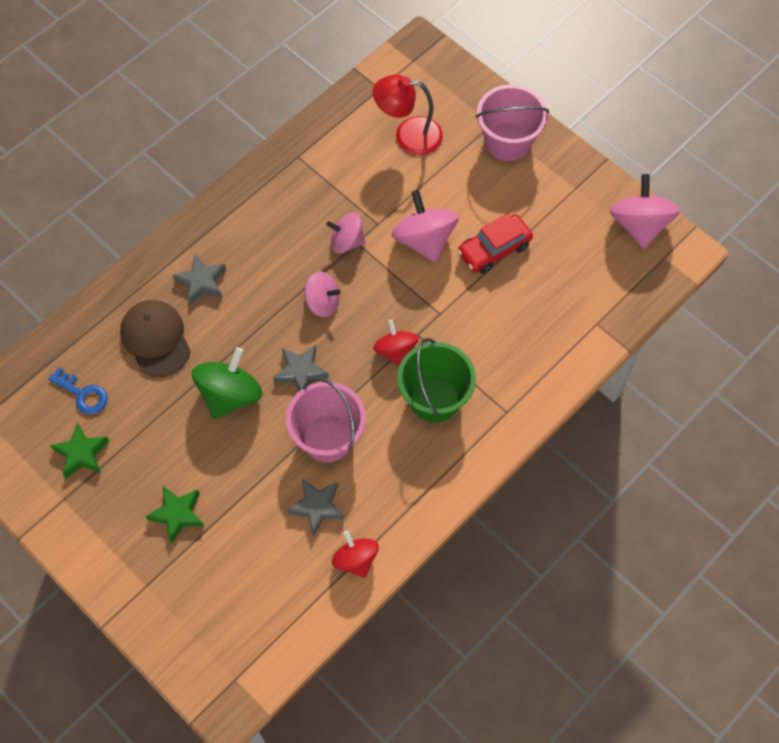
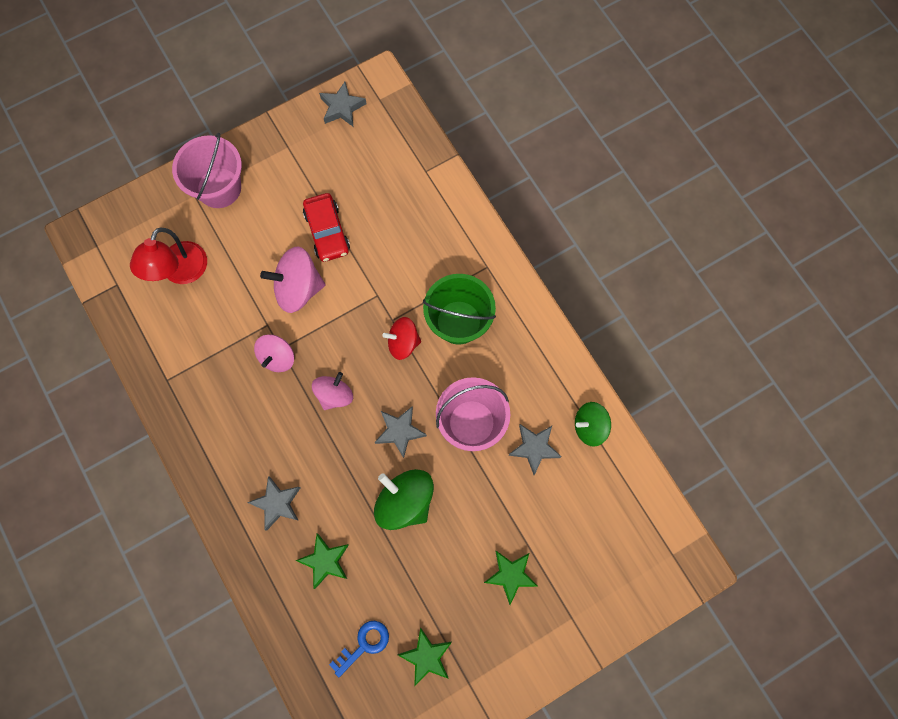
camera: 75 degrees left, 10 degrees up
brown cap [120,300,191,377] -> green star [295,533,349,589]
red spinning top [332,530,379,578] -> green spinning top [575,402,611,446]
pink spinning top [610,174,680,249] -> grey star [319,82,367,126]

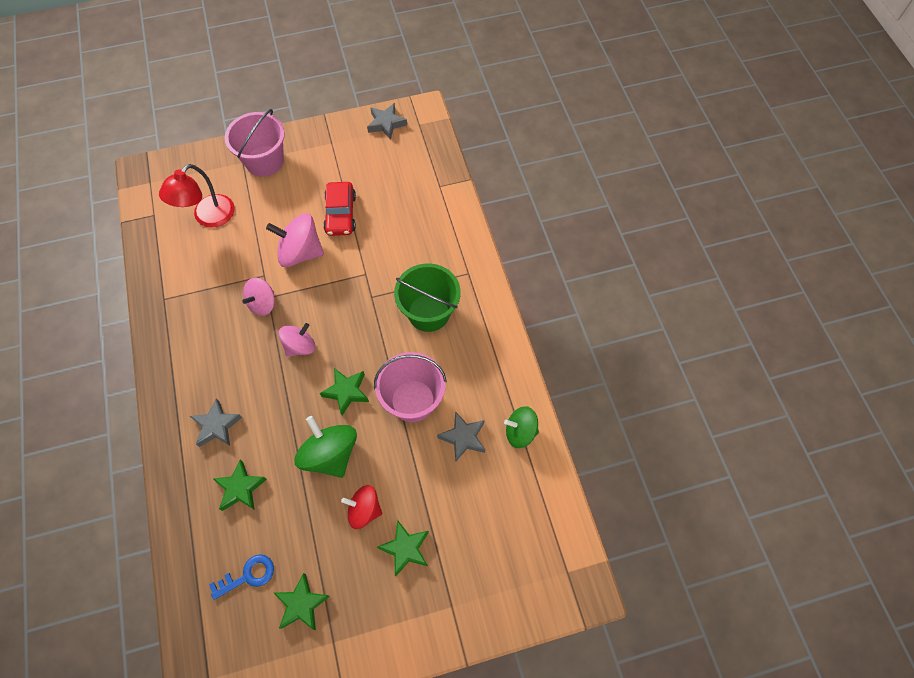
camera: 15 degrees right, 10 degrees down
grey star [375,406,427,458] -> green star [320,368,369,416]
red spinning top [382,317,421,360] -> red spinning top moved to [341,485,382,529]

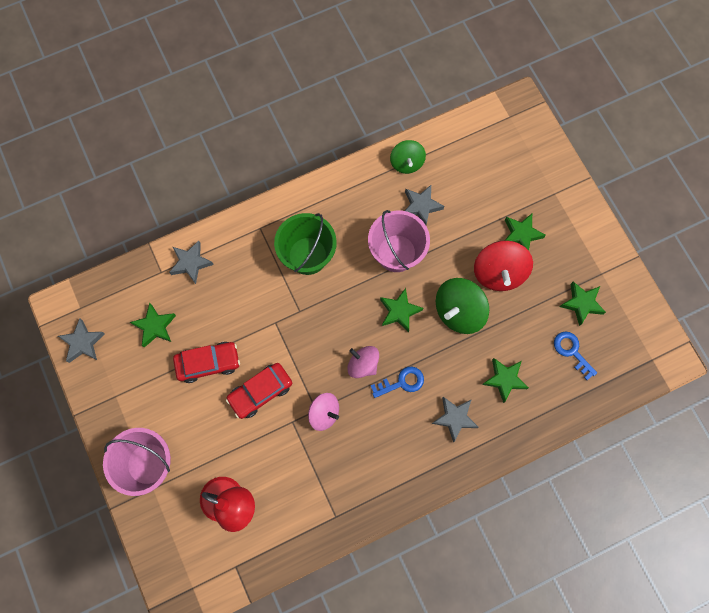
camera: 100 degrees left, 10 degrees up
pink spinning top [266,213,324,267] -> red car [226,363,292,419]
red spinning top [341,485,382,529] -> red spinning top [474,240,533,291], size x1.55
none -> green star [130,303,176,348]
none -> grey star [169,240,214,284]
none -> blue key [370,367,424,398]

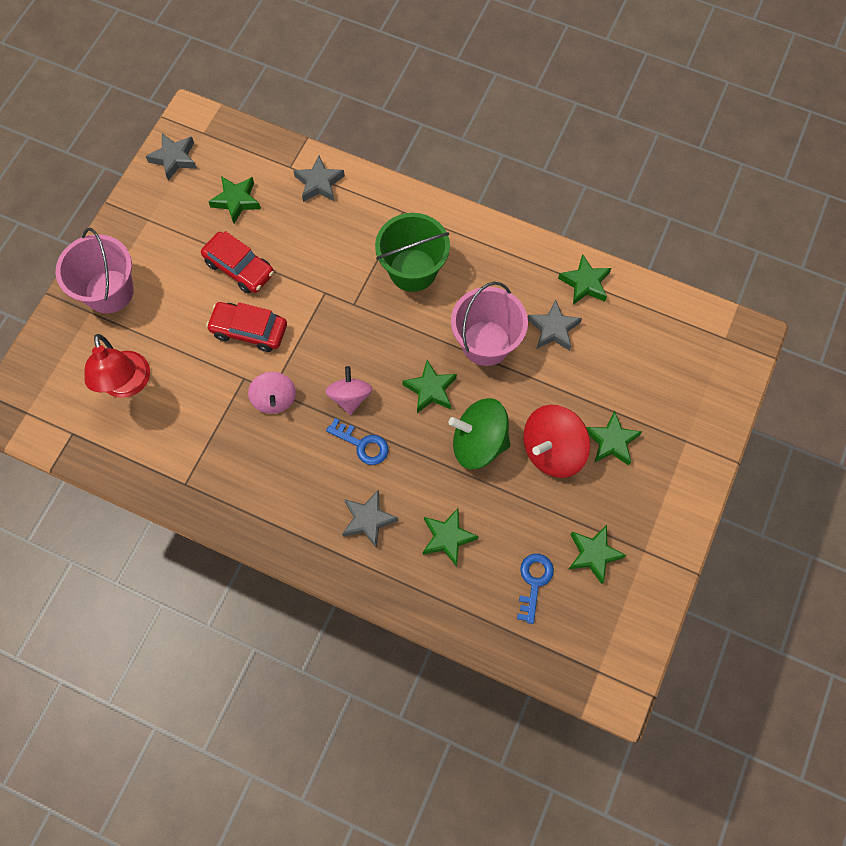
camera: 50 degrees right, 5 degrees down
green spinning top [390,140,426,174] -> green star [558,254,611,305]

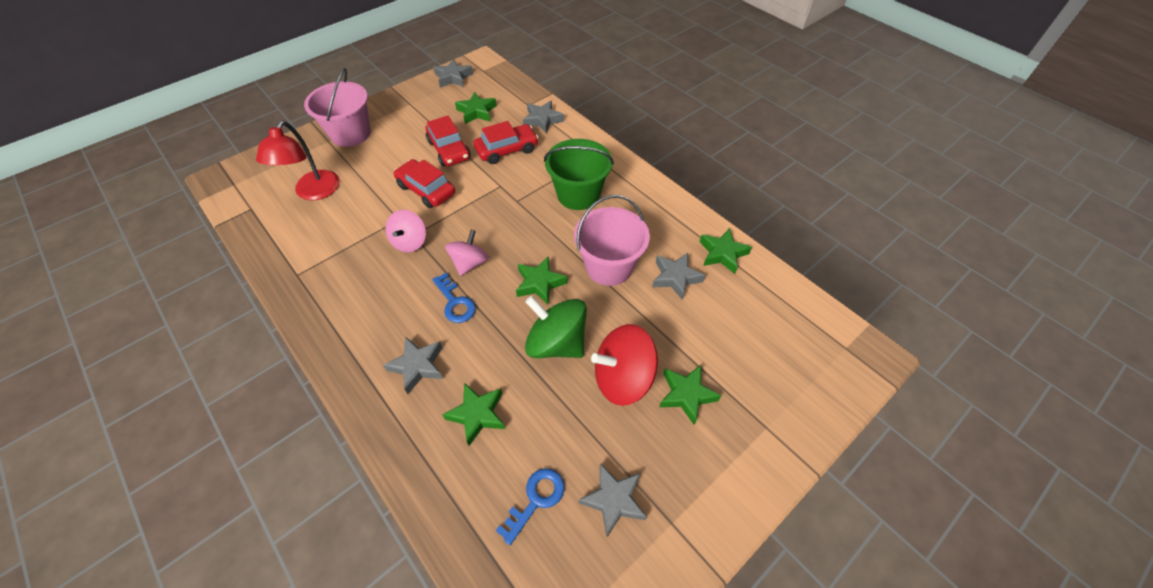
camera: 25 degrees right, 15 degrees down
green star [569,525,627,584] -> grey star [579,463,647,537]
none -> red car [473,121,538,164]

